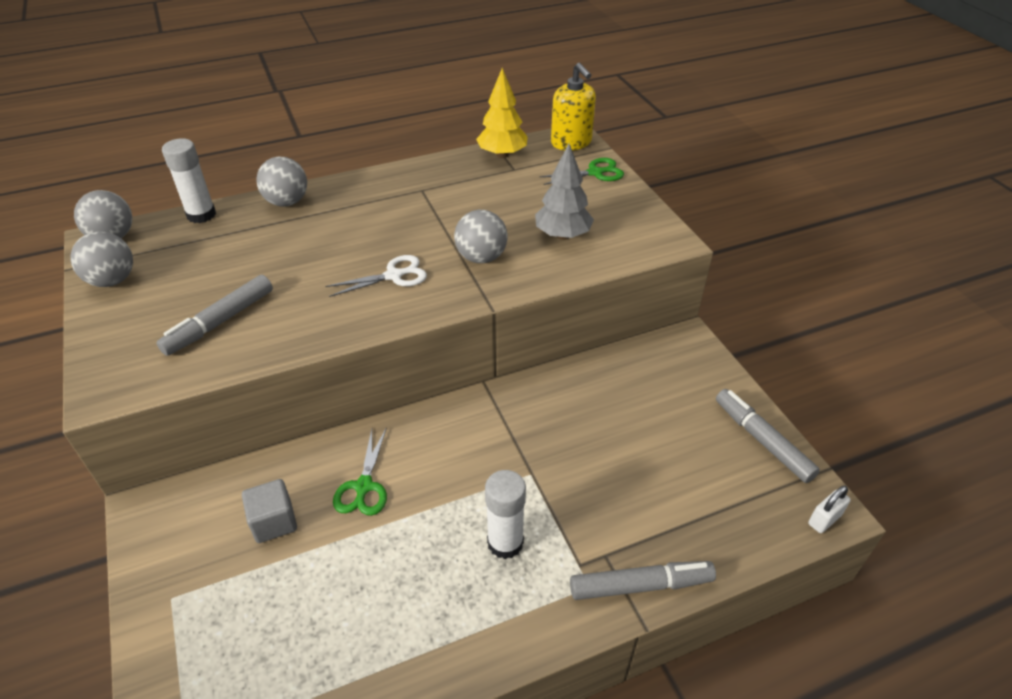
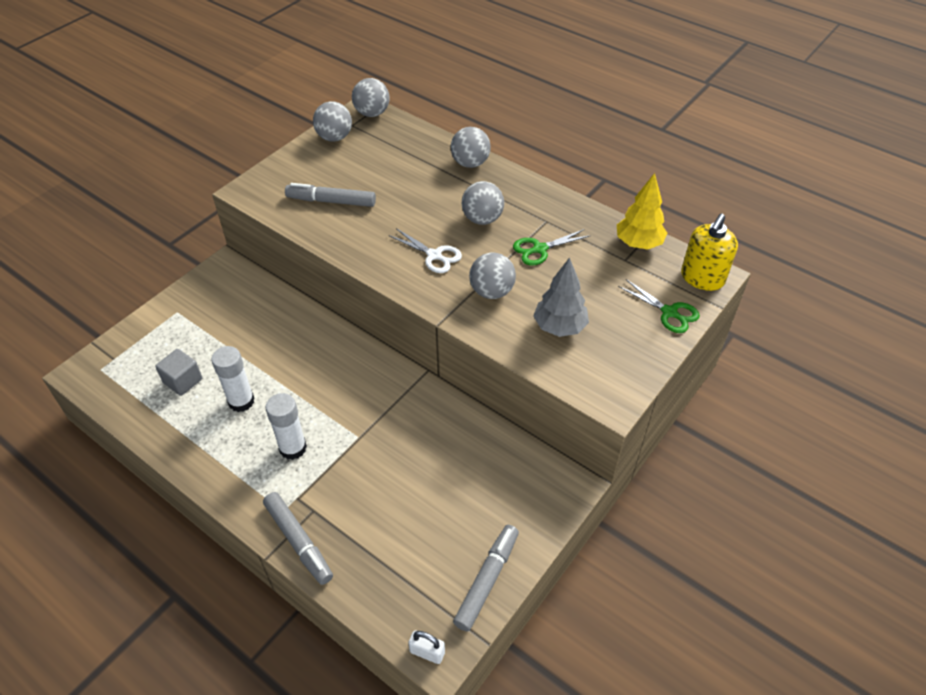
camera: 60 degrees right, 5 degrees up
white glue stick [162,138,216,223] -> white glue stick moved to [212,346,255,412]
grey cube [242,479,297,543] -> grey cube moved to [155,349,202,396]
green scissors [333,427,387,516] -> green scissors moved to [513,229,591,265]
none -> grey ball [462,181,504,225]

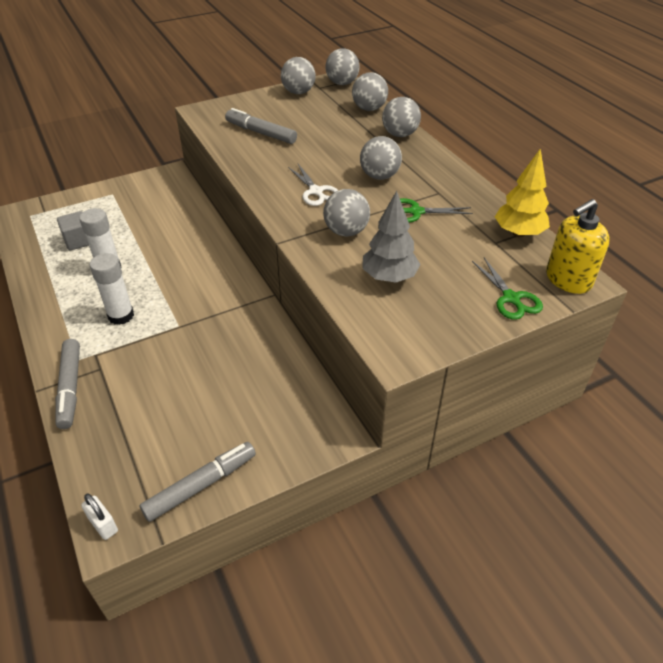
camera: 25 degrees right, 5 degrees down
none -> grey ball [352,72,388,111]

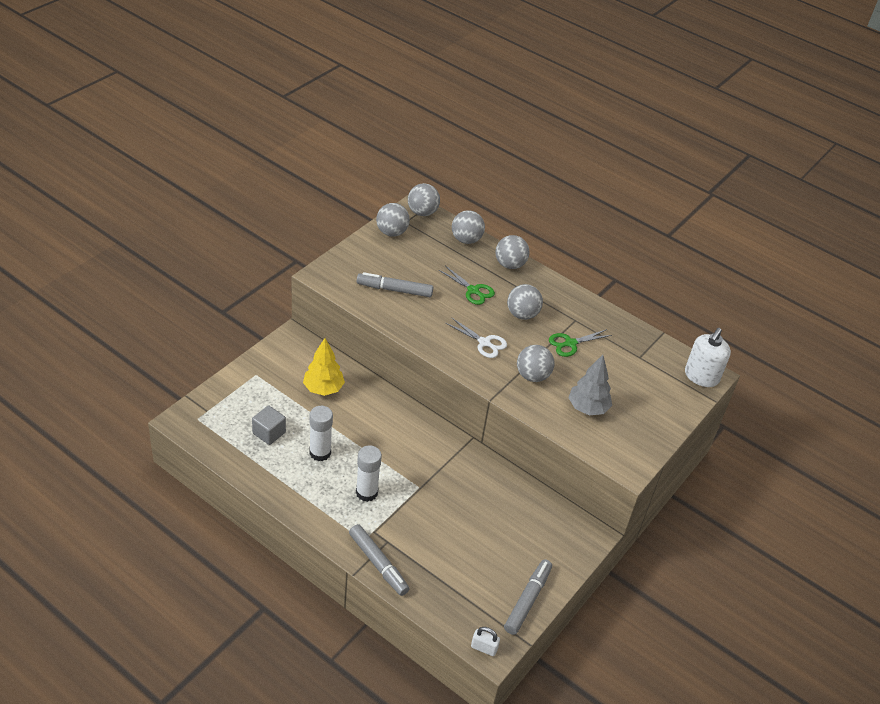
camera: 30 degrees left, 0 degrees up
green scissors [472,258,543,320] -> green scissors moved to [439,266,495,305]
yellow tree [495,149,550,237] -> yellow tree moved to [303,338,345,396]
yellow soap dispenser [546,199,610,294] -> white soap dispenser [685,328,731,387]

